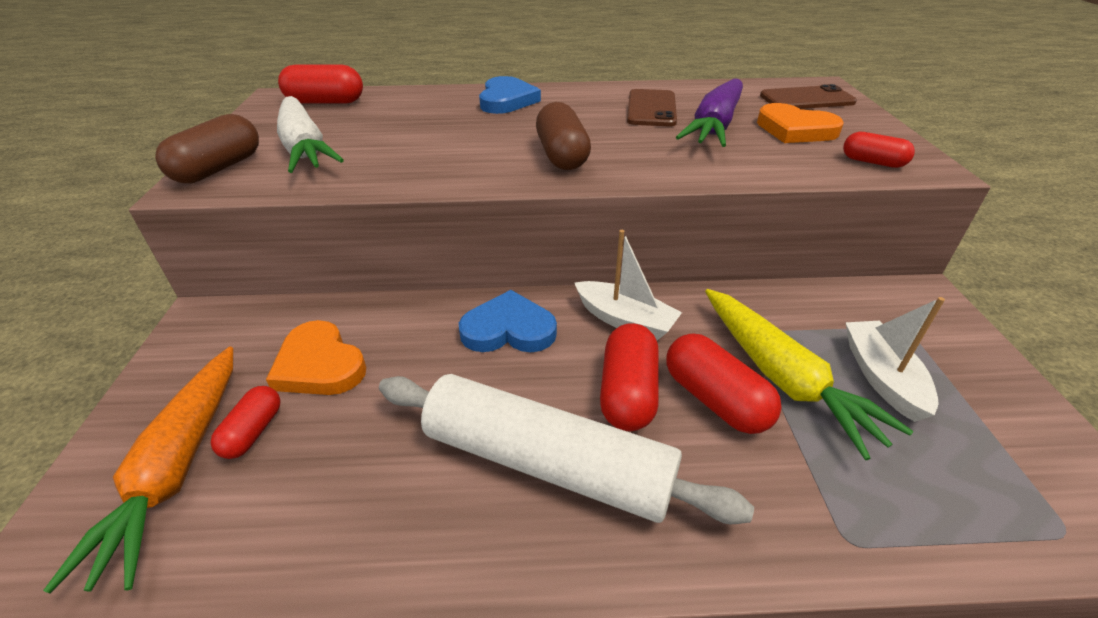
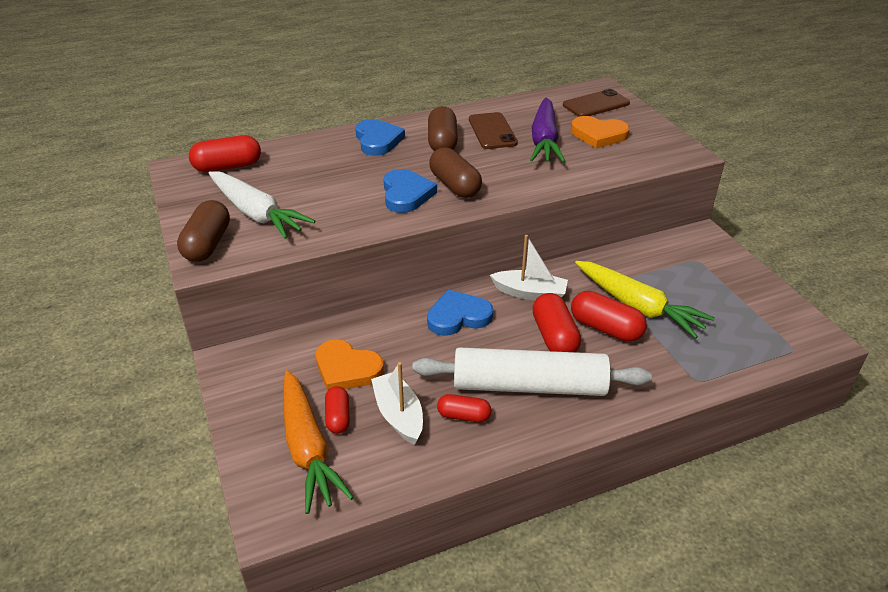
camera: 20 degrees left, 0 degrees up
red capsule [843,132,915,168] -> red capsule moved to [437,394,491,422]
white boat [845,297,945,422] -> white boat moved to [371,362,423,445]
none -> blue heart [383,169,437,213]
none -> brown capsule [428,106,458,151]

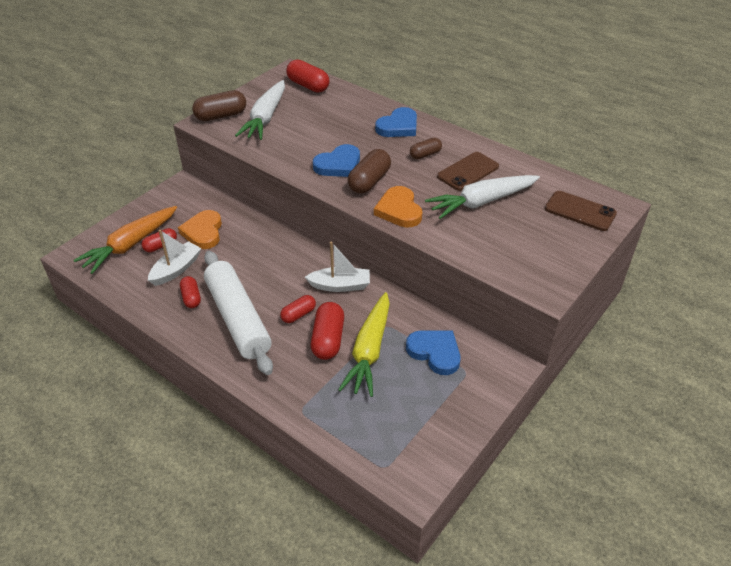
camera: 60 degrees right, 5 degrees up
blue heart [427,289,493,336] -> blue heart moved to [406,330,461,375]
brown capsule [428,106,458,151] -> brown capsule [410,138,442,159], size x0.62
white boat [490,235,568,300] -> white boat turned 75 degrees counterclockwise [305,242,370,292]
purple carrot [530,97,565,163] -> white carrot [425,175,540,219]
red capsule [532,293,581,352] -> red capsule [280,295,316,323], size x0.62
orange heart [571,116,630,148] -> orange heart moved to [374,186,422,228]

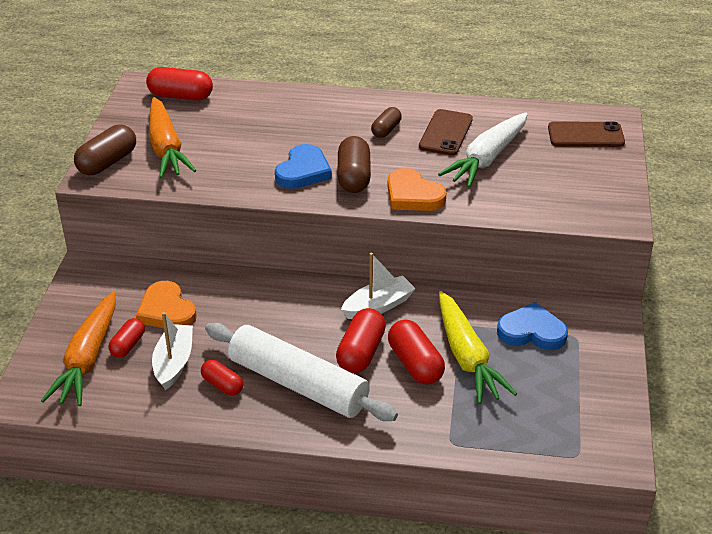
camera: 30 degrees left, 5 degrees down
white carrot [235,80,285,140] -> orange carrot [149,97,196,178]
red capsule [280,295,316,323] -> red capsule [336,308,386,373], size x1.62
blue heart [375,107,417,137] -> none

